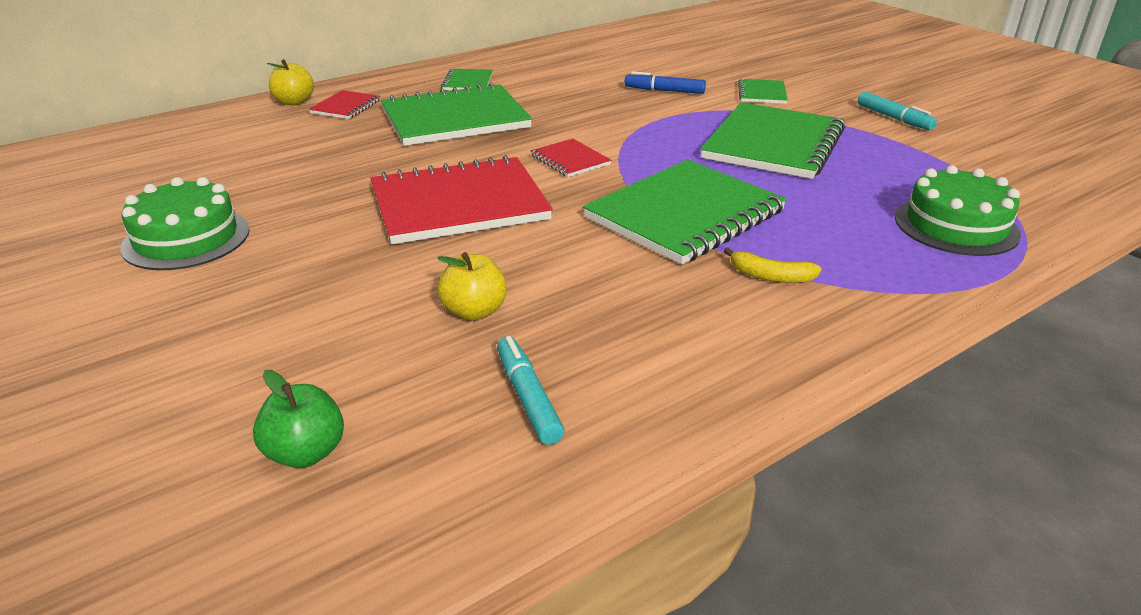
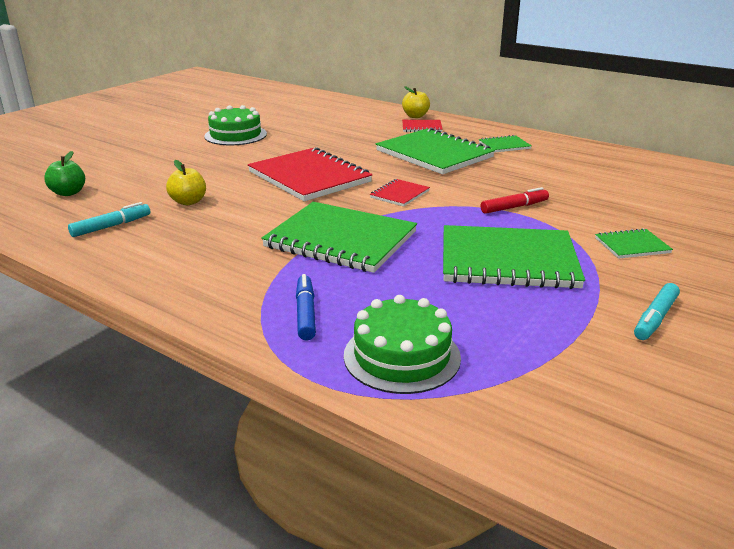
camera: 70 degrees right, 5 degrees down
blue marker [625,71,706,94] -> blue marker moved to [296,274,316,340]
yellow banana [724,247,822,283] -> none
none -> red marker [481,187,549,214]

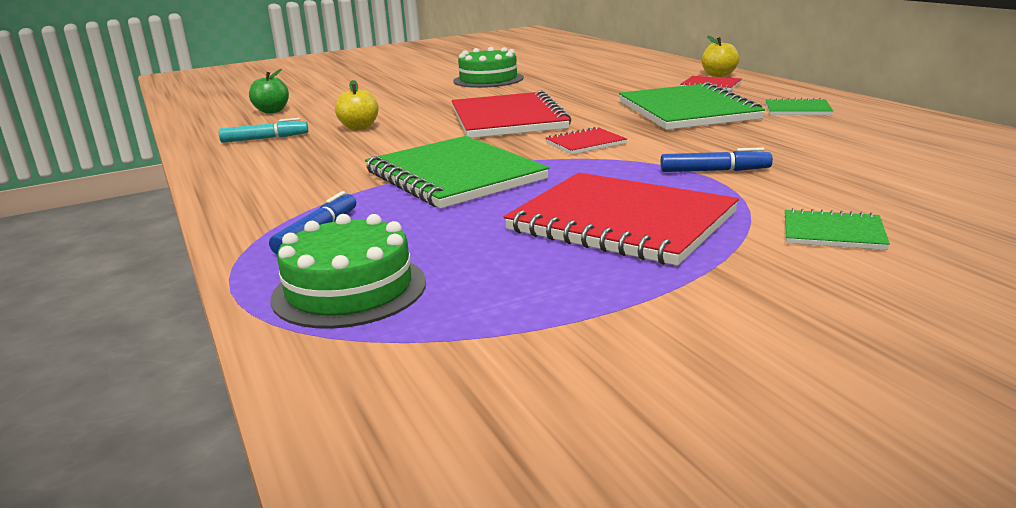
camera: 30 degrees right, 5 degrees down
green notebook [443,225,585,289] -> red notebook [504,173,739,266]
red marker [481,187,549,214] -> blue marker [661,147,773,172]
turquoise marker [634,283,680,340] -> none

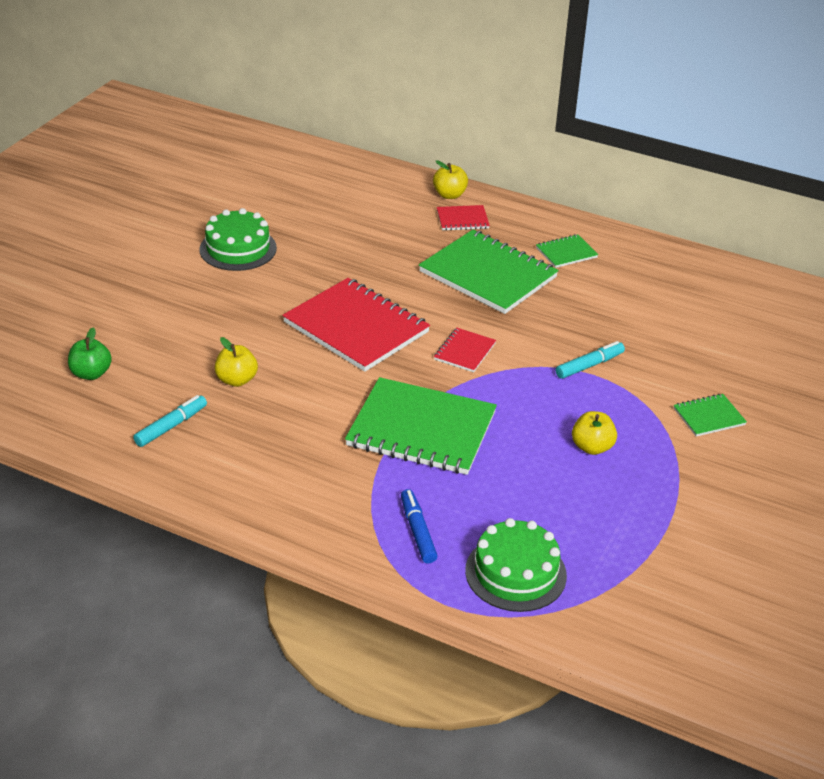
camera: 40 degrees left, 15 degrees up
red notebook [504,173,739,266] -> yellow apple [572,411,617,455]
blue marker [661,147,773,172] -> turquoise marker [556,341,625,379]

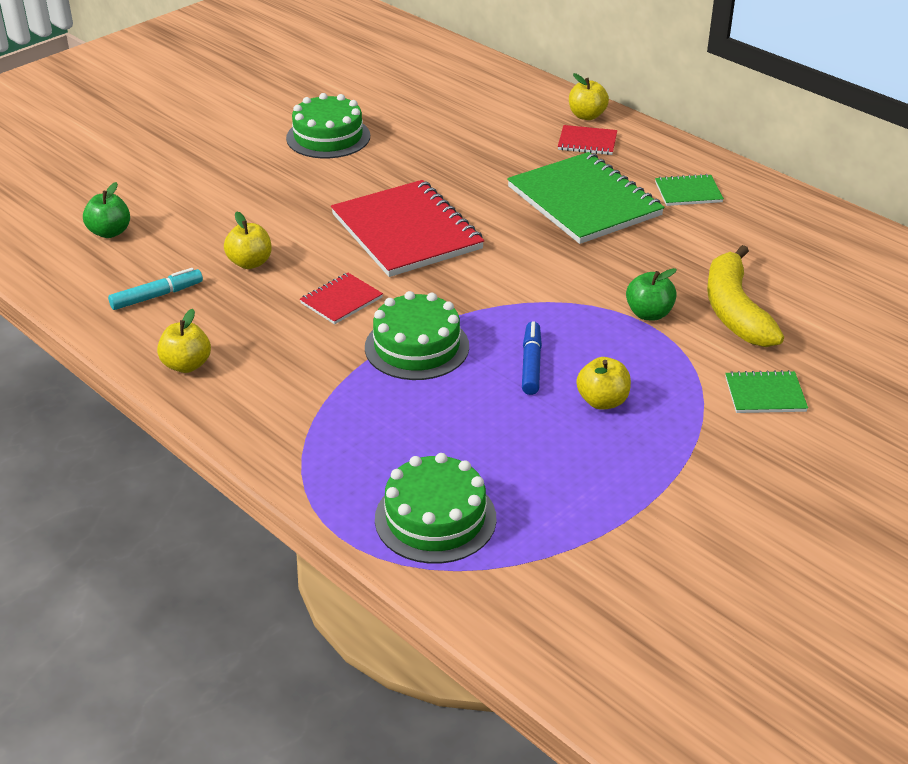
camera: 20 degrees right, 0 degrees up
green notebook [345,377,497,475] -> green cake [365,291,469,380]
blue marker [401,489,437,563] -> blue marker moved to [522,321,542,395]
red notebook [434,328,496,372] -> red notebook moved to [300,273,383,324]
turquoise marker [556,341,625,379] -> green apple [626,268,677,321]
none -> yellow apple [157,309,211,373]
none -> yellow banana [707,245,784,347]

